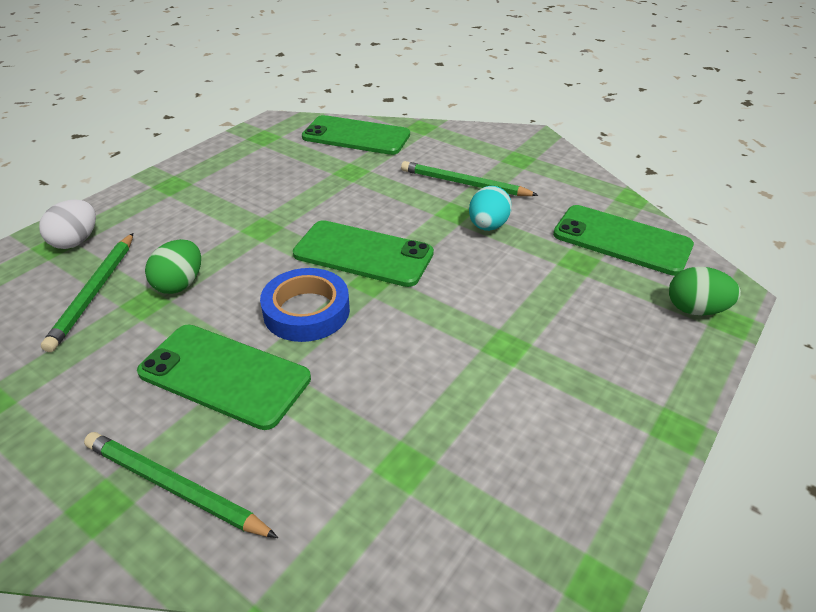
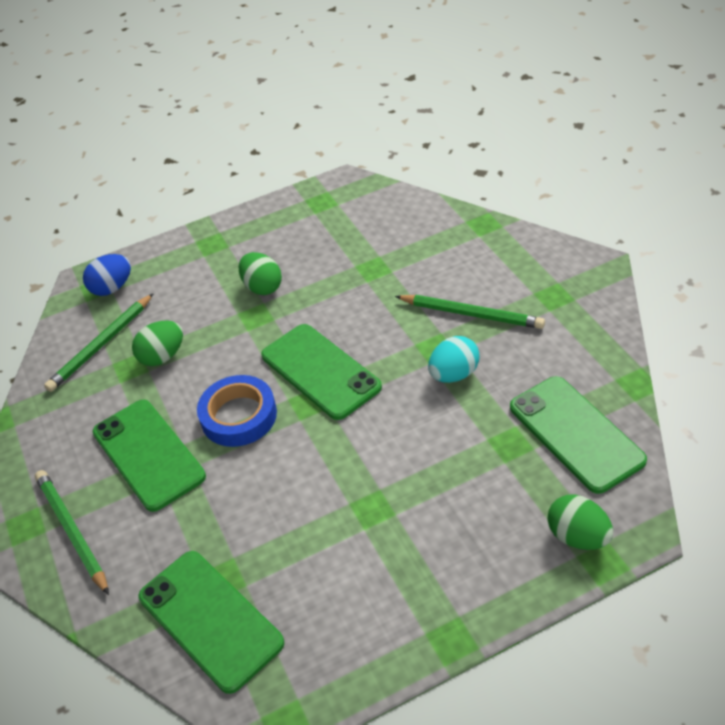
camera: 35 degrees right, 5 degrees up
white egg [39,199,96,249] -> blue egg [83,254,131,296]
green phone [302,115,410,155] -> green phone moved to [139,551,285,694]
green pencil [401,161,539,196] -> green pencil turned 150 degrees clockwise [395,295,545,329]
none -> green egg [239,252,282,295]

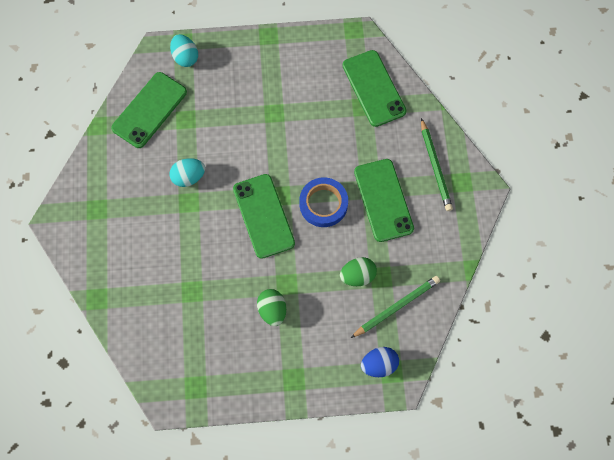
camera: 165 degrees left, 25 degrees up
green pencil [395,295,545,329] -> none
green phone [510,376,647,494] -> green phone turned 45 degrees clockwise [111,72,187,148]
green egg [547,494,613,550] -> turquoise egg [170,34,198,67]

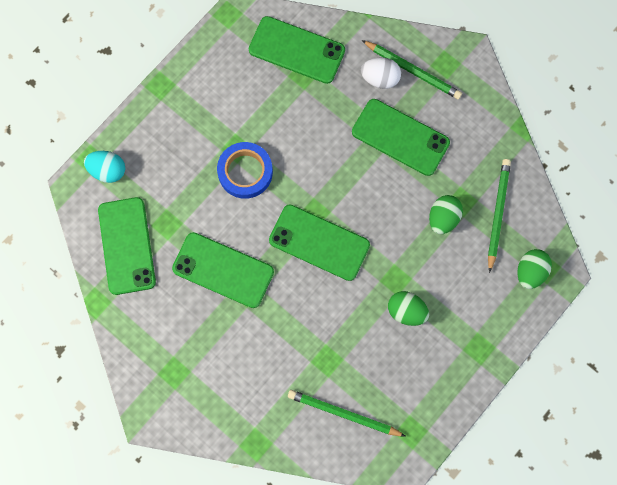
camera: 45 degrees left, 5 degrees up
turquoise egg [169,158,205,187] -> green phone [172,232,274,308]
blue tape [299,177,348,227] -> blue tape moved to [217,142,273,199]
blue egg [361,347,399,377] -> green egg [518,249,552,289]
none -> green pencil [288,390,406,437]
none -> white egg [361,58,401,89]

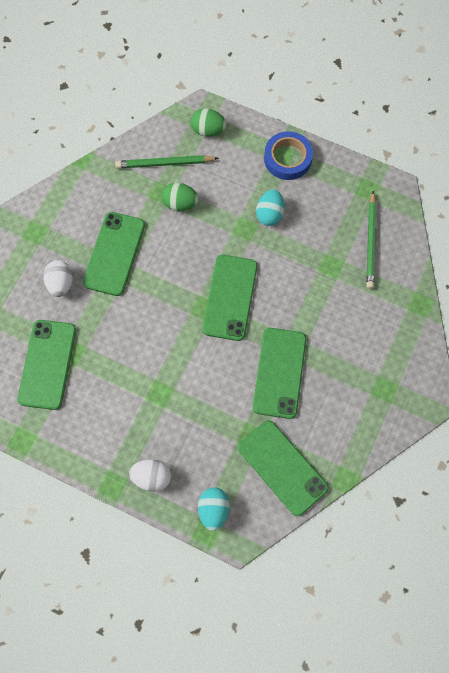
camera: 105 degrees left, 5 degrees down
green phone [98,197,156,295] -> green phone turned 75 degrees clockwise [238,420,329,516]
blue tape [217,142,273,199] -> blue tape moved to [264,131,313,180]
green pencil [362,40,462,100] -> none
green egg [388,291,429,326] -> turquoise egg [256,189,285,226]
none -> white egg [129,459,171,492]

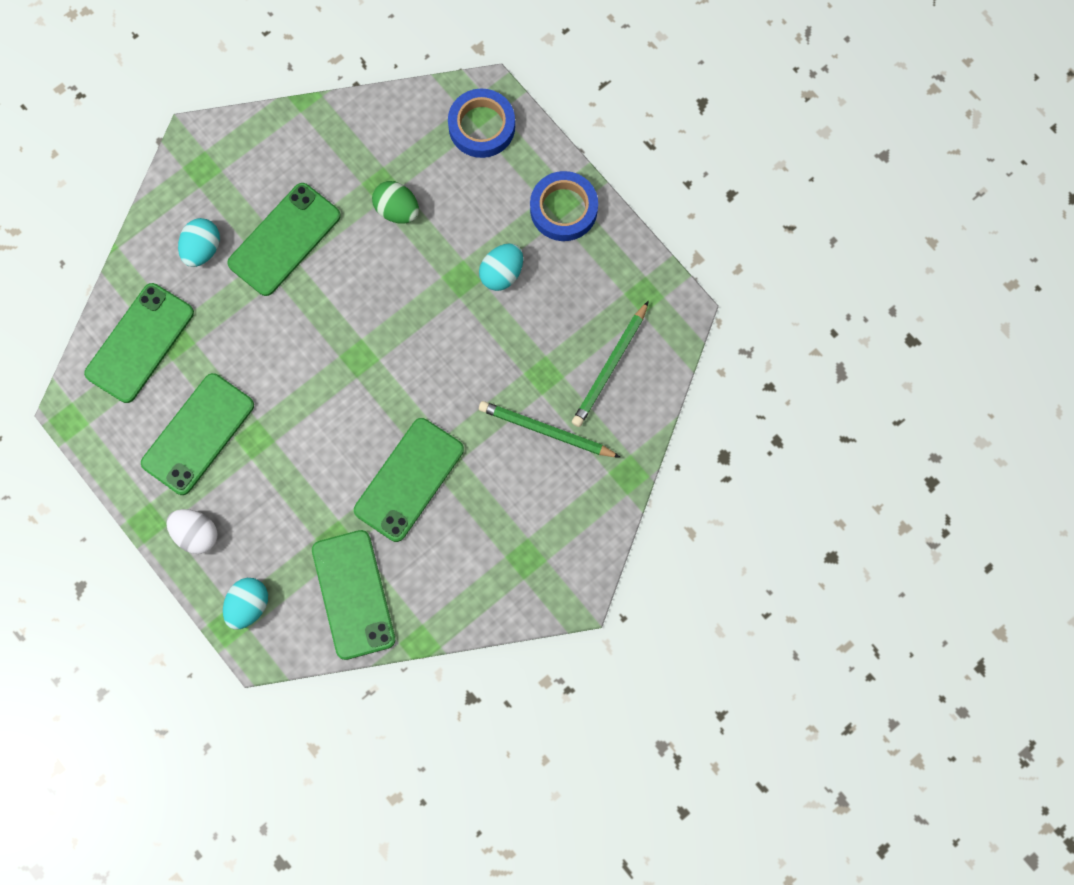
camera: 25 degrees right, 5 degrees up
white egg [43,260,73,297] -> turquoise egg [178,218,220,267]
green pencil [115,155,219,168] -> green pencil moved to [479,401,621,458]
green egg [191,108,226,137] -> blue tape [448,89,515,158]
green phone [203,255,258,341] -> green phone moved to [141,373,254,495]

